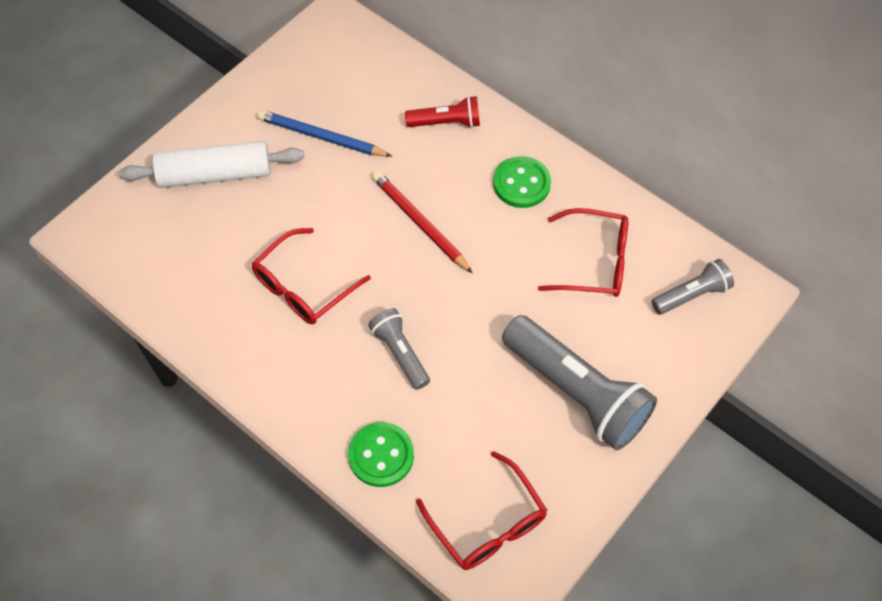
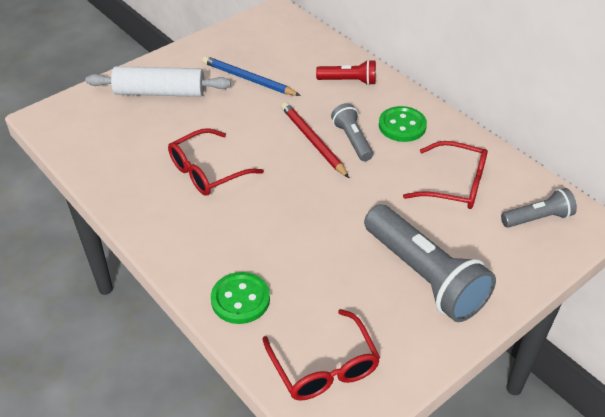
camera: 10 degrees right, 15 degrees down
grey flashlight [368,308,430,390] -> grey flashlight moved to [331,103,373,161]

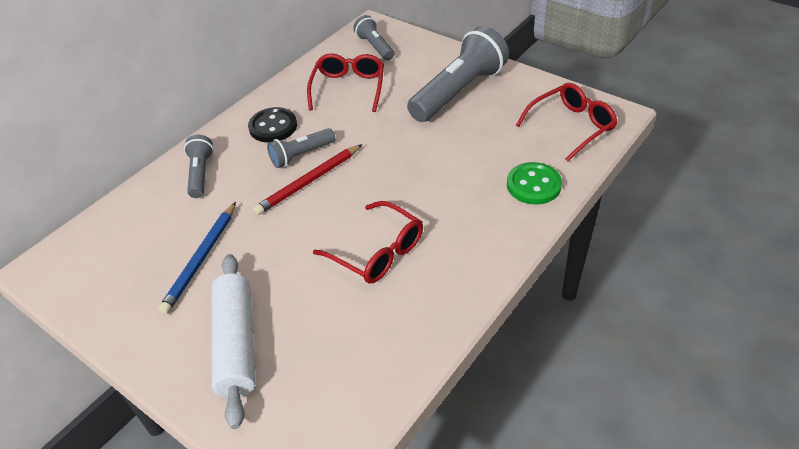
camera: 100 degrees left, 0 degrees up
red flashlight [316,59,376,85] -> grey flashlight [184,135,214,198]
green button [379,106,427,142] -> black button [248,107,297,142]

